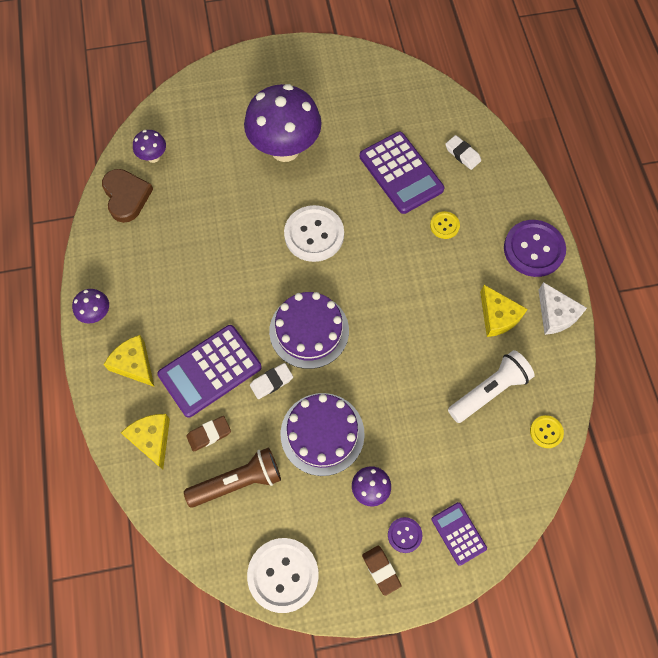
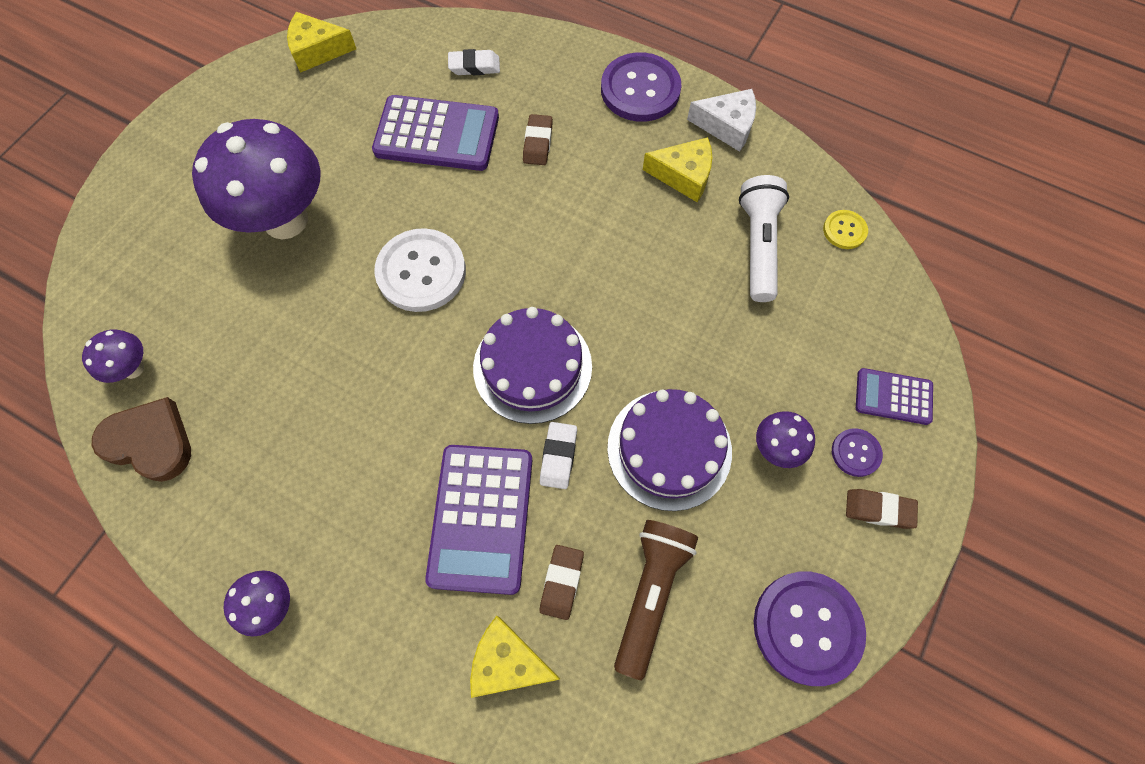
camera: 50 degrees left, 0 degrees up
yellow cheese [103,335,154,387] -> yellow cheese moved to [287,12,356,73]
white button [247,538,319,613] -> purple button [754,572,866,686]
yellow button [430,211,460,239] -> brown eraser [523,114,553,165]

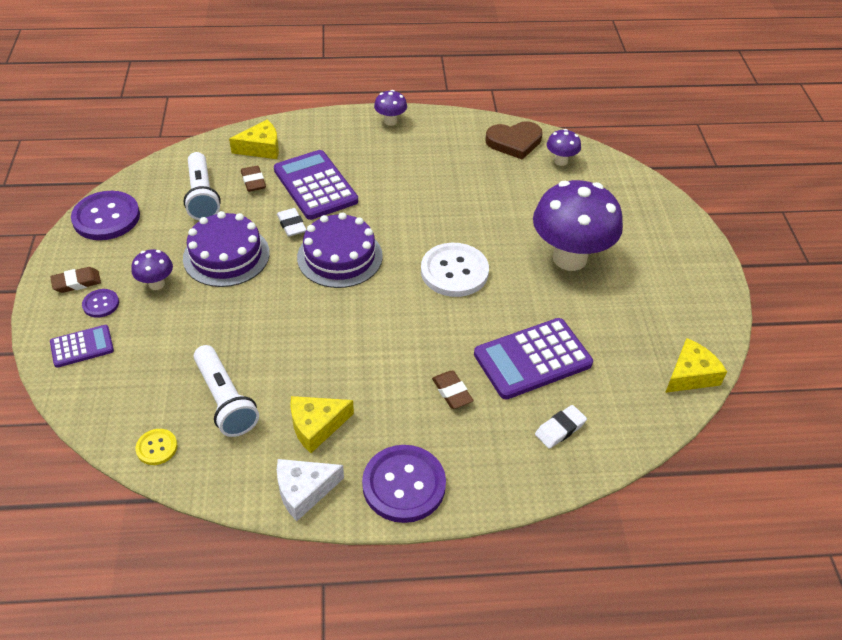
camera: 145 degrees right, 20 degrees down
brown flashlight [614,520,698,680] -> white flashlight [184,152,221,220]

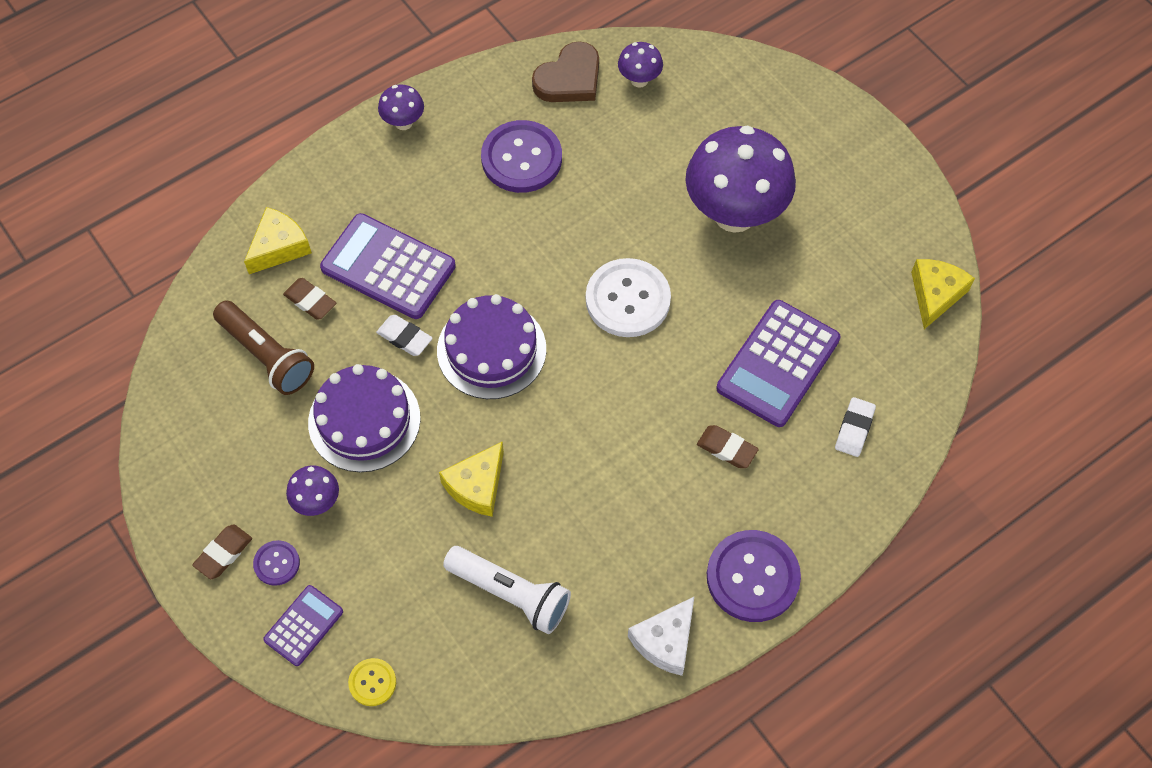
camera: 30 degrees left, 15 degrees up
purple button [71,191,140,240] -> purple button moved to [481,120,562,193]
yellow button [135,429,177,465] -> yellow button moved to [348,658,396,706]
white flashlight [184,152,221,220] -> brown flashlight [213,300,314,395]
yellow cheese [290,396,354,453] -> yellow cheese moved to [439,441,504,517]

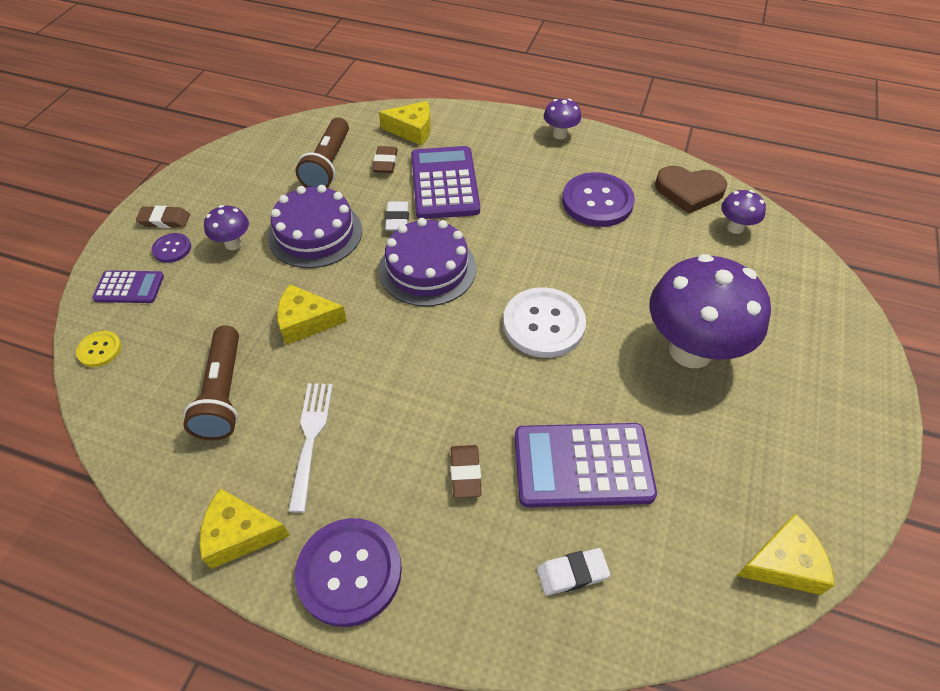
camera: 55 degrees right, 10 degrees down
white flashlight [443,546,571,634] -> brown flashlight [183,325,239,440]
white cheese [628,597,694,676] -> yellow cheese [200,488,290,569]
none -> white fork [288,383,333,513]

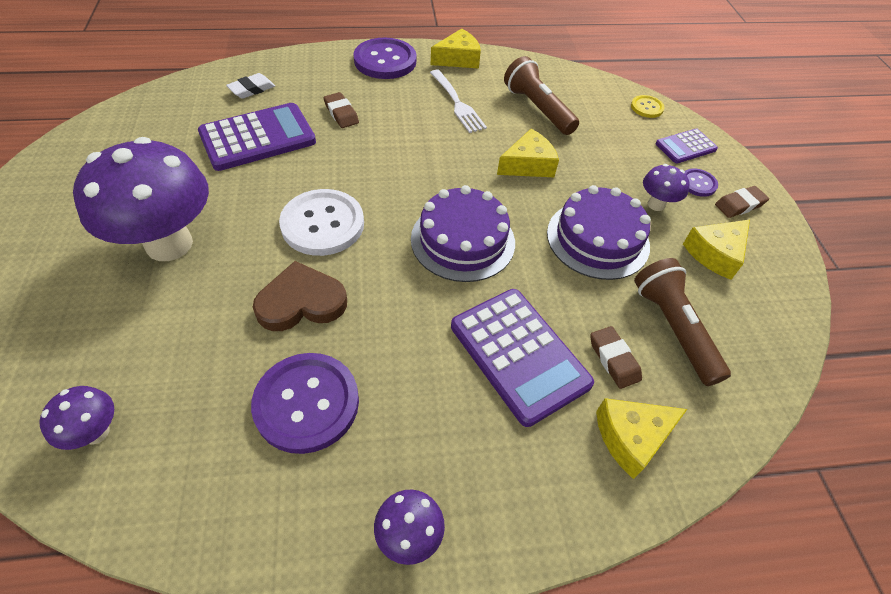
camera: 150 degrees right, 0 degrees up
white eraser [385,201,409,231] -> none
brown heart [655,166,727,214] -> brown heart moved to [253,261,347,331]
yellow cheese [737,513,835,595] -> yellow cheese moved to [683,220,750,280]

